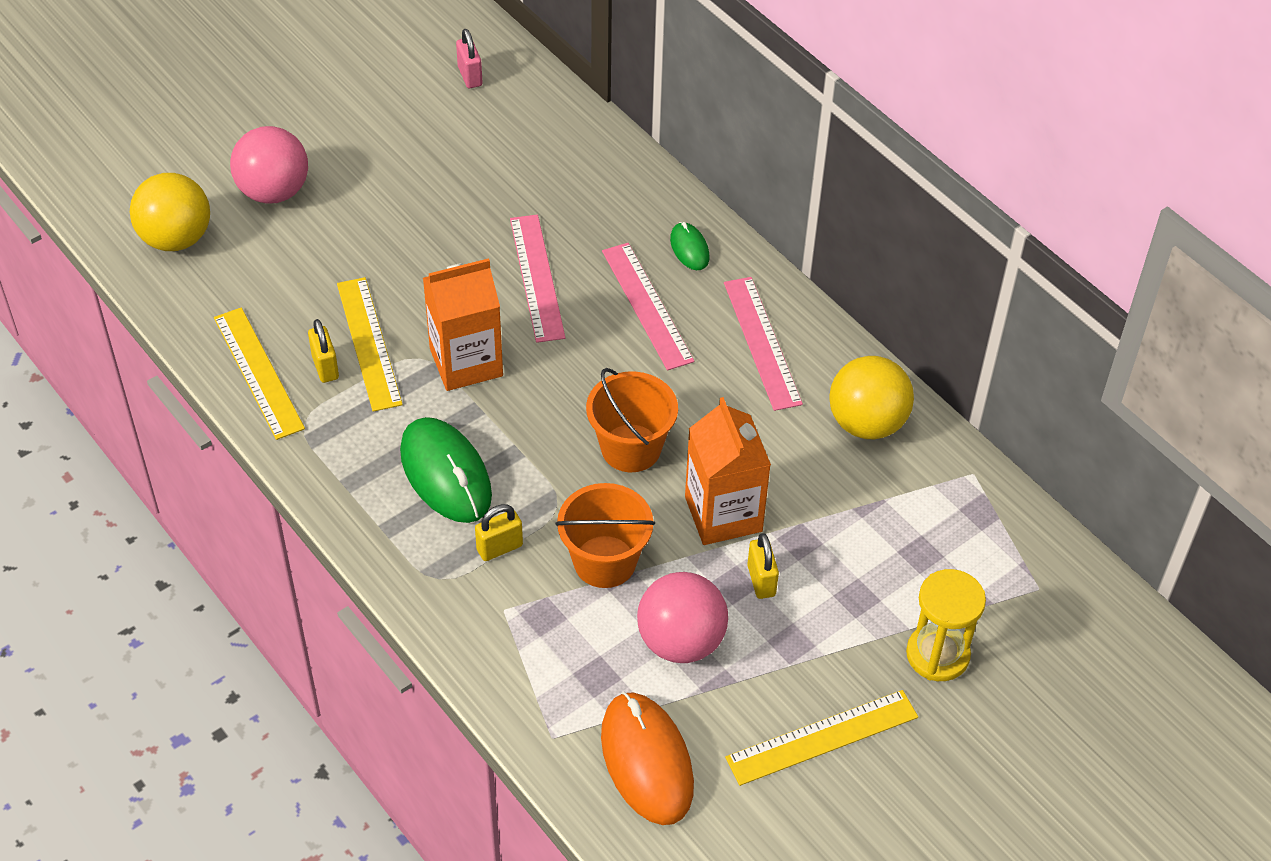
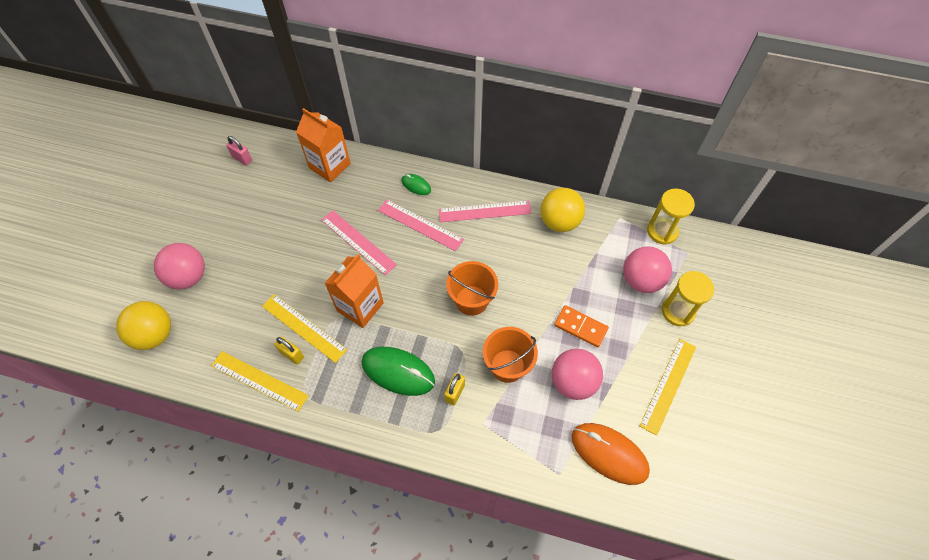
camera: 35 degrees left, 10 degrees up
orange carton [685,397,771,545] -> orange carton moved to [296,108,351,183]
pink ruler [724,277,803,411] -> pink ruler turned 45 degrees counterclockwise [439,201,531,222]
yellow padlock [747,533,779,599] -> orange domino [554,305,609,347]
none -> pink ball [623,246,672,293]
none -> yellow hourglass [647,188,695,245]

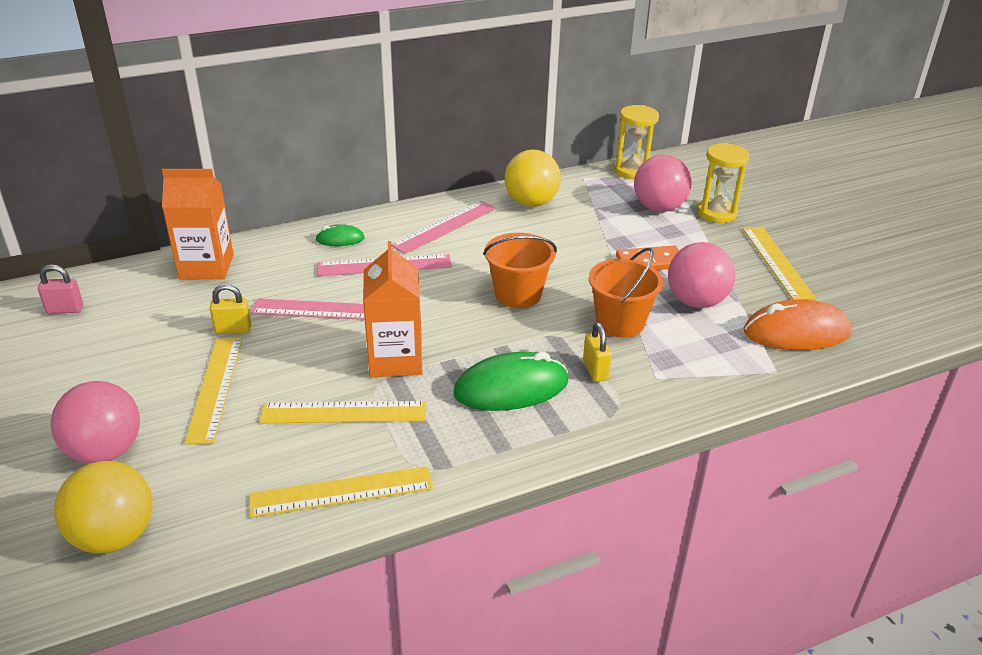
camera: 40 degrees left, 25 degrees down
yellow padlock [274,337,304,365] -> yellow padlock moved to [210,284,251,334]
none -> yellow ruler [184,338,242,445]

